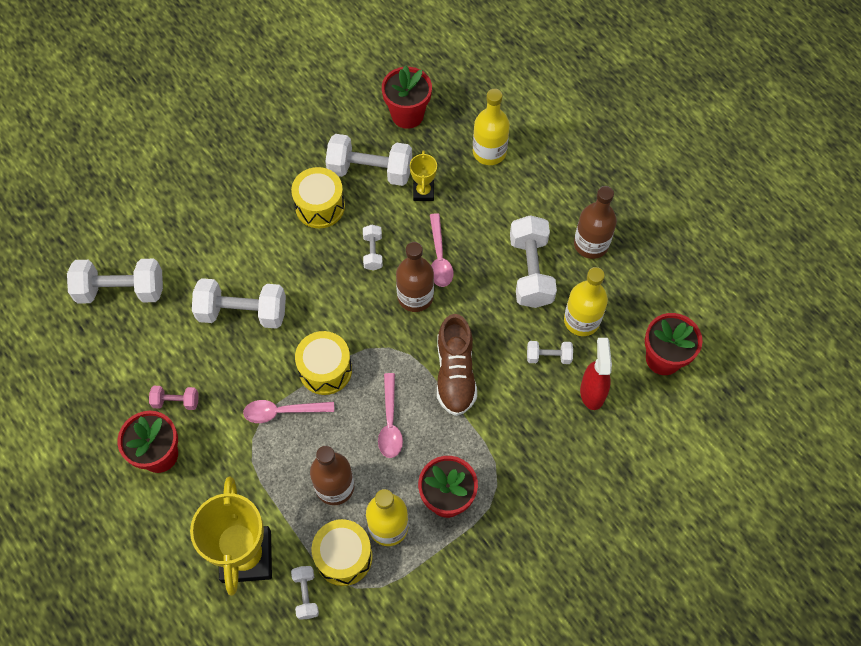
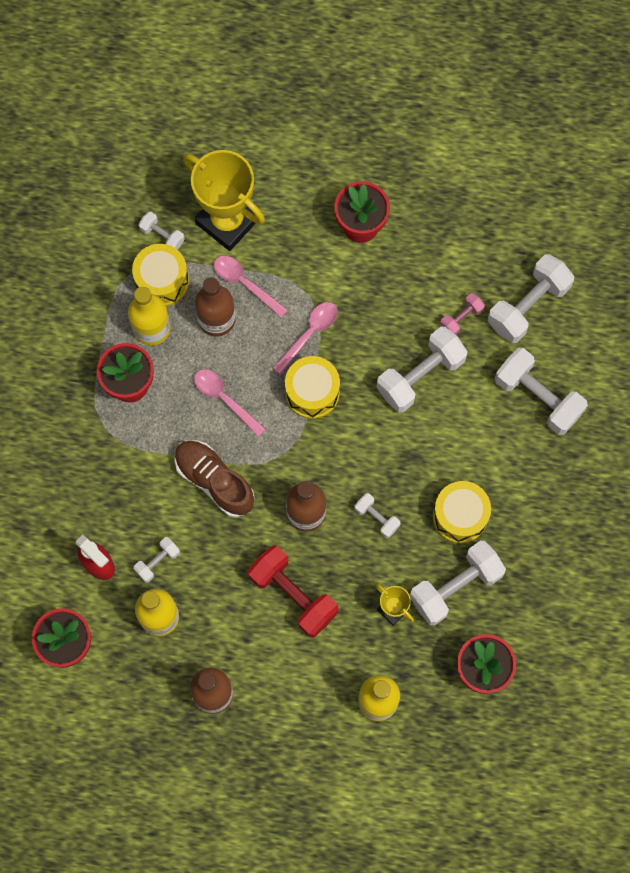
camera: 135 degrees right, 10 degrees up
pink dumbbell [149,386,198,410] -> pink dumbbell moved to [440,293,485,335]
pink spoon [430,213,453,287] -> pink spoon moved to [214,256,288,317]
white dumbbell [510,215,557,308] -> white dumbbell moved to [495,348,588,435]
none -> red dumbbell [248,545,339,637]

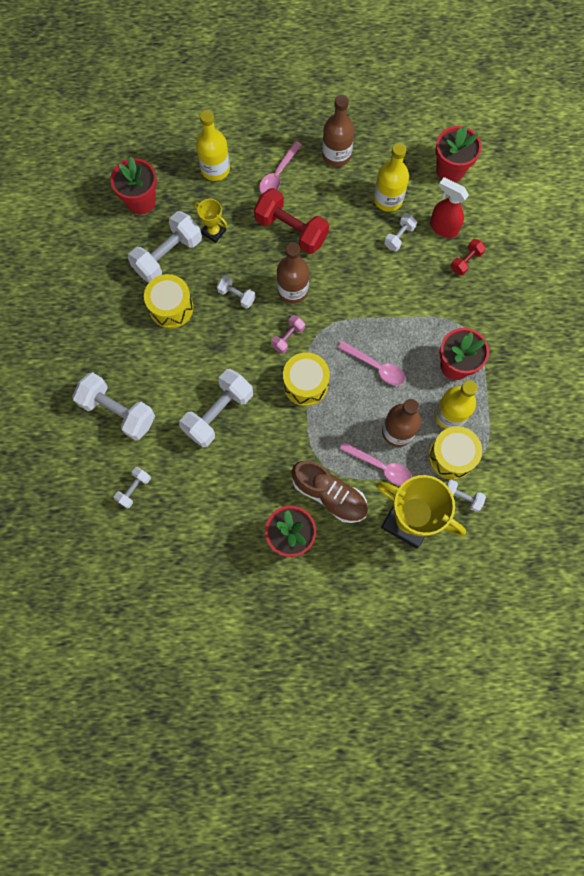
camera: 170 degrees right, 0 degrees up
brown shoe [174,440,255,518] -> brown shoe moved to [292,461,368,523]
pink spoon [273,302,337,375] -> pink spoon moved to [259,141,302,194]
pink dumbbell [440,293,485,335] -> pink dumbbell moved to [271,315,305,354]
white dumbbell [488,254,574,343] -> white dumbbell [114,467,151,509], size x0.51
none -> red dumbbell [451,239,486,276]

